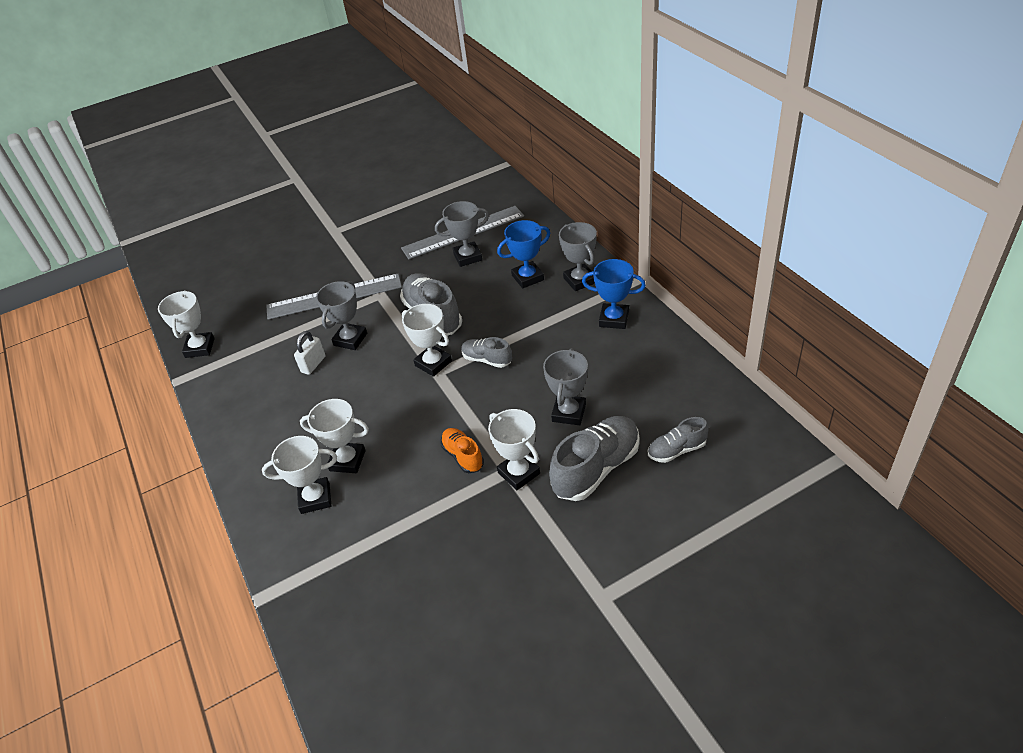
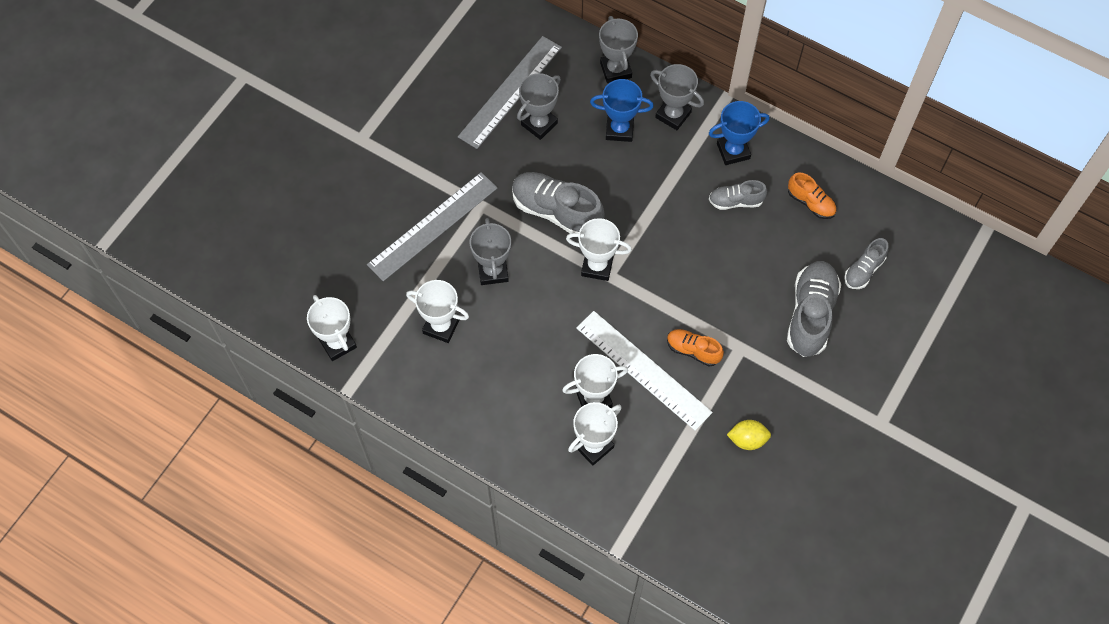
camera: 35 degrees left, 20 degrees up
white padlock [294,331,326,375] -> none
grey shoe [461,337,512,368] -> grey shoe moved to [709,180,767,210]
white trophy [488,409,540,490] -> white trophy moved to [406,280,469,343]
blue trophy [497,220,550,288] -> blue trophy turned 60 degrees clockwise [590,79,654,142]
grey trophy [543,348,588,425] -> grey trophy moved to [599,16,638,83]
none -> white ruler [576,311,713,431]
none -> yellow lemon [727,420,771,450]
none -> orange shoe [788,172,836,219]

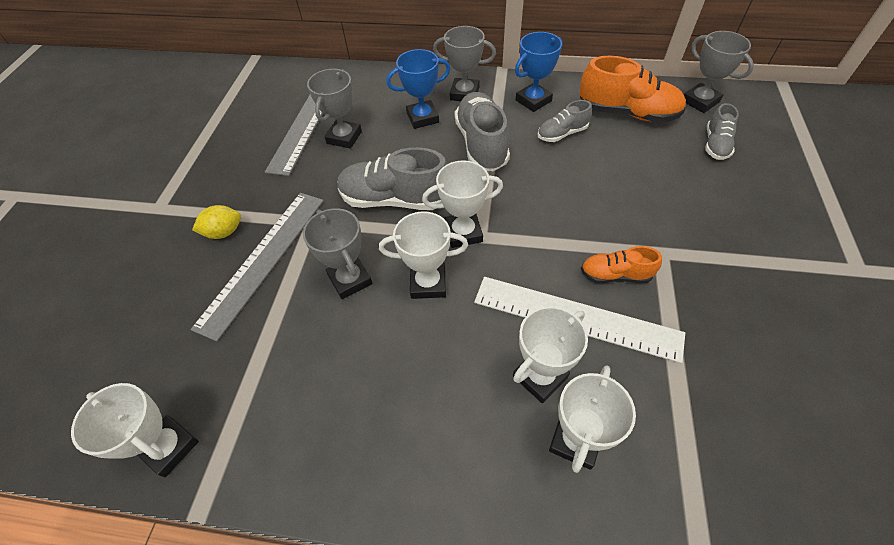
camera: 20 degrees left, 10 degrees down
white trophy [406,280,469,343] -> white trophy moved to [379,211,468,299]
grey trophy [599,16,638,83] -> grey trophy moved to [684,31,754,113]
yellow lemon [727,420,771,450] -> yellow lemon moved to [192,205,241,239]
grey shoe [787,261,841,357] -> grey shoe moved to [455,92,510,171]
orange shoe [788,172,836,219] -> orange shoe [579,56,686,123], size x1.80

